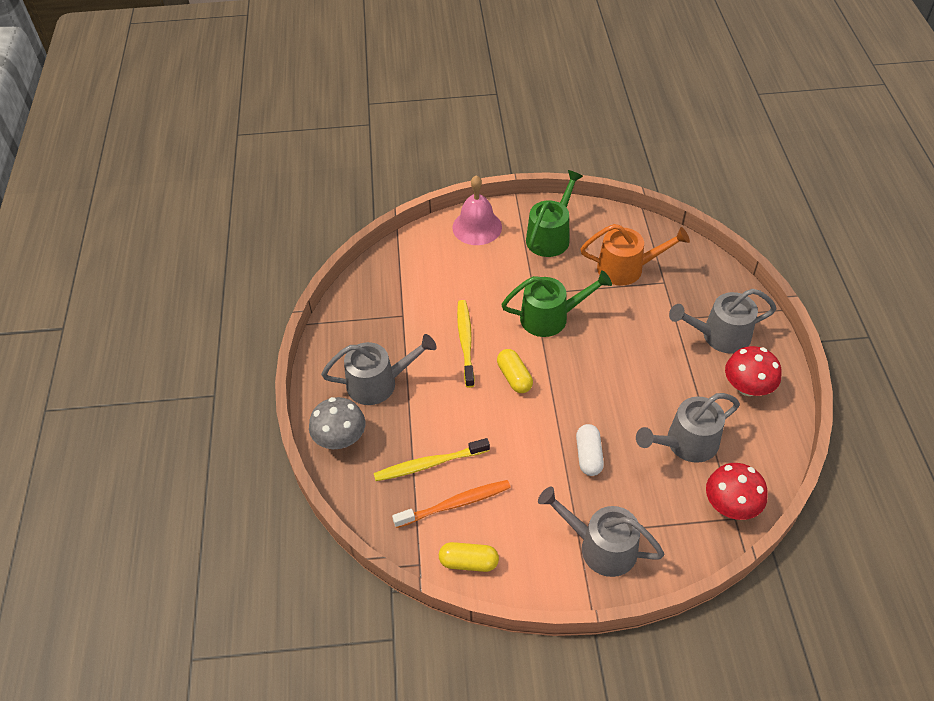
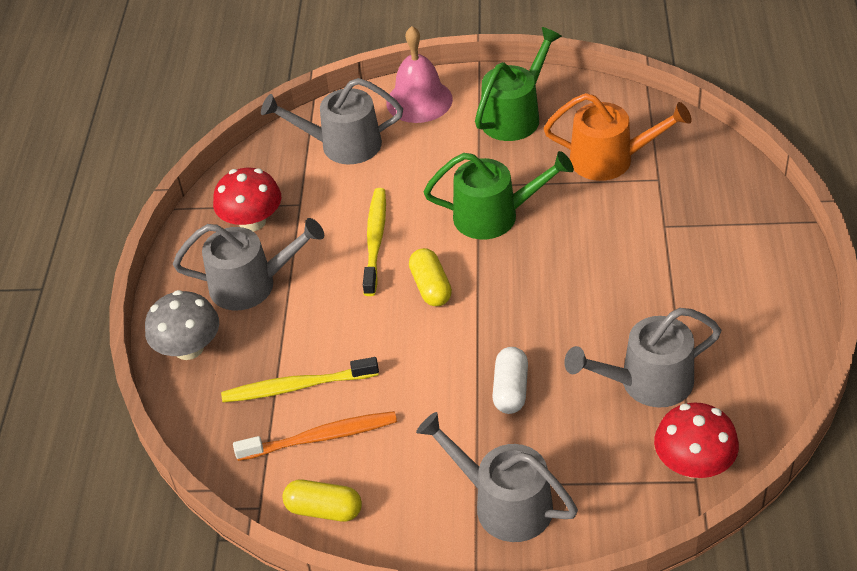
camera: 10 degrees right, 5 degrees down
grey watering can [669,288,777,354] -> grey watering can moved to [261,78,403,164]
red mushroom [725,346,782,396] -> red mushroom moved to [213,168,281,232]

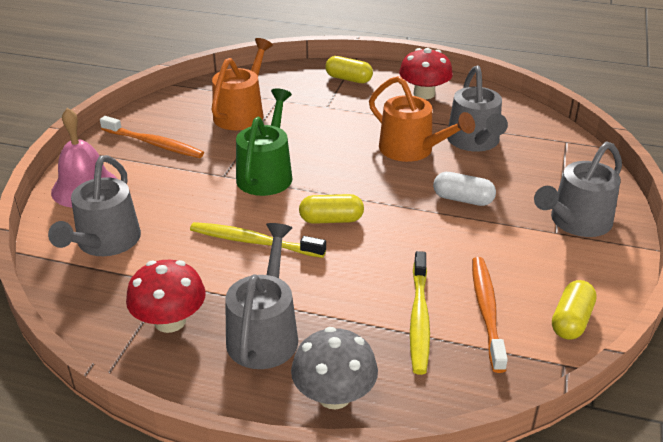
camera: 80 degrees left, 10 degrees down
green watering can [475,27,562,141] -> orange toothbrush [100,116,204,158]
red mushroom [654,403,739,478] -> red mushroom moved to [399,48,453,99]
none -> yellow capsule [325,56,373,83]
none -> orange watering can [369,76,475,162]

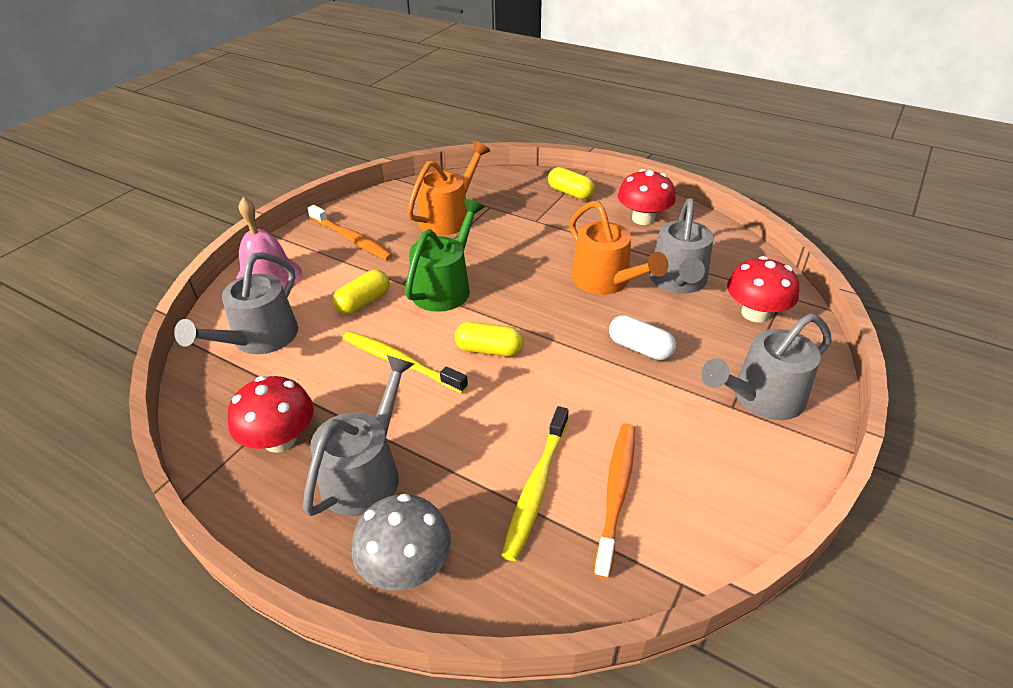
camera: 15 degrees right, 5 degrees up
yellow capsule [552,280,597,340] -> yellow capsule moved to [332,270,390,314]
none -> red mushroom [727,256,799,323]

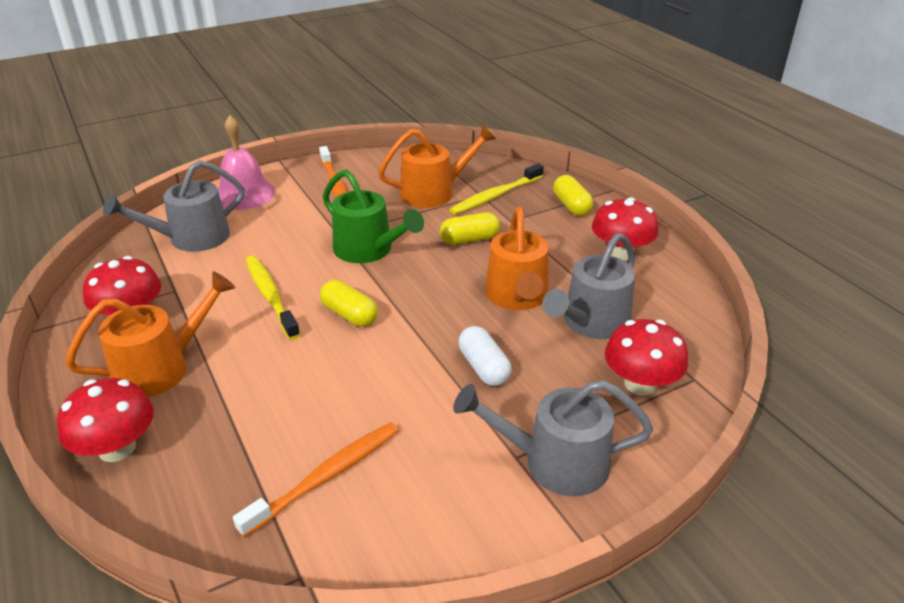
camera: 30 degrees right, 5 degrees down
grey watering can [303,355,414,517] -> orange watering can [65,271,235,397]
yellow capsule [332,270,390,314] -> yellow capsule moved to [440,212,500,245]
grey mushroom [352,493,451,591] -> red mushroom [57,378,154,462]
green watering can [405,199,484,312] -> green watering can turned 75 degrees clockwise [323,169,424,263]
yellow toothbrush [501,406,569,561] -> yellow toothbrush moved to [449,163,544,215]

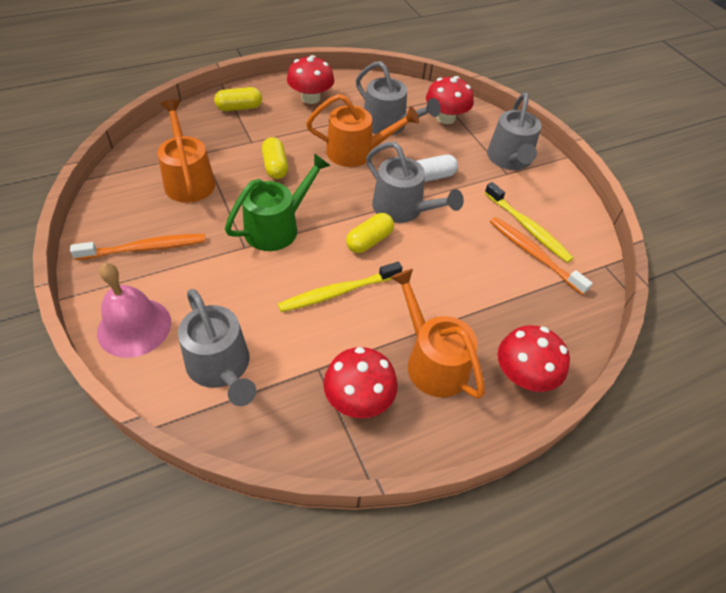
camera: 90 degrees left, 15 degrees up
yellow toothbrush [449,163,544,215] -> yellow toothbrush moved to [485,182,574,263]
none -> grey watering can [366,142,464,223]

